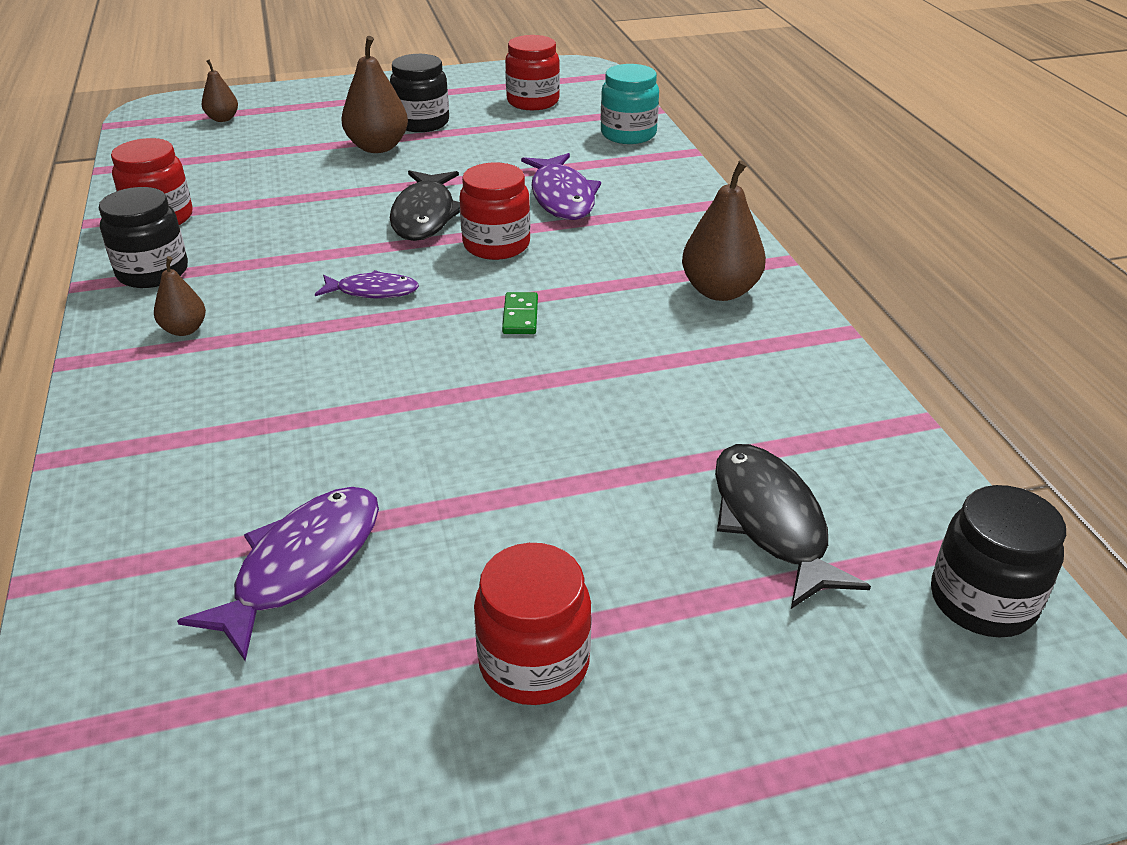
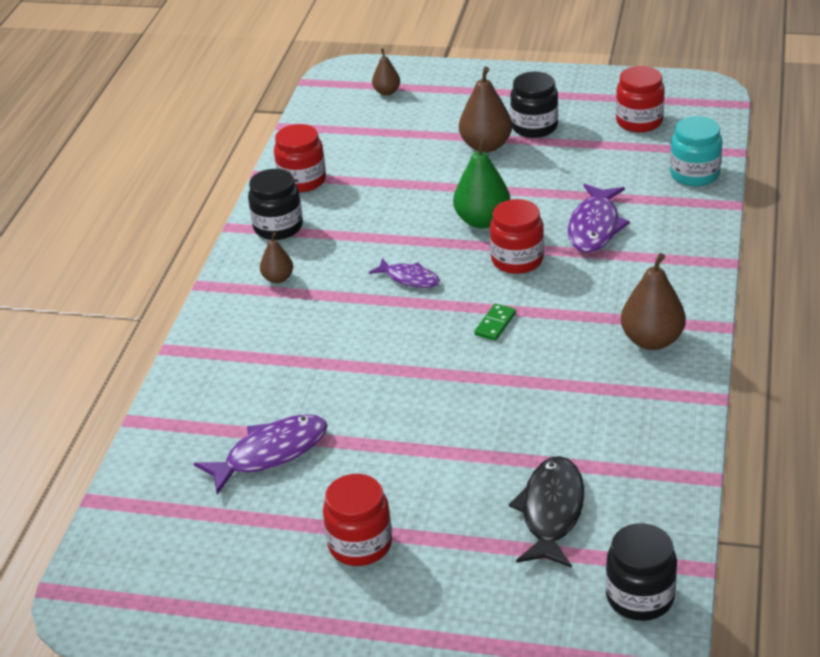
camera: 30 degrees right, 0 degrees up
black fish [390,170,460,241] -> green pear [453,136,510,228]

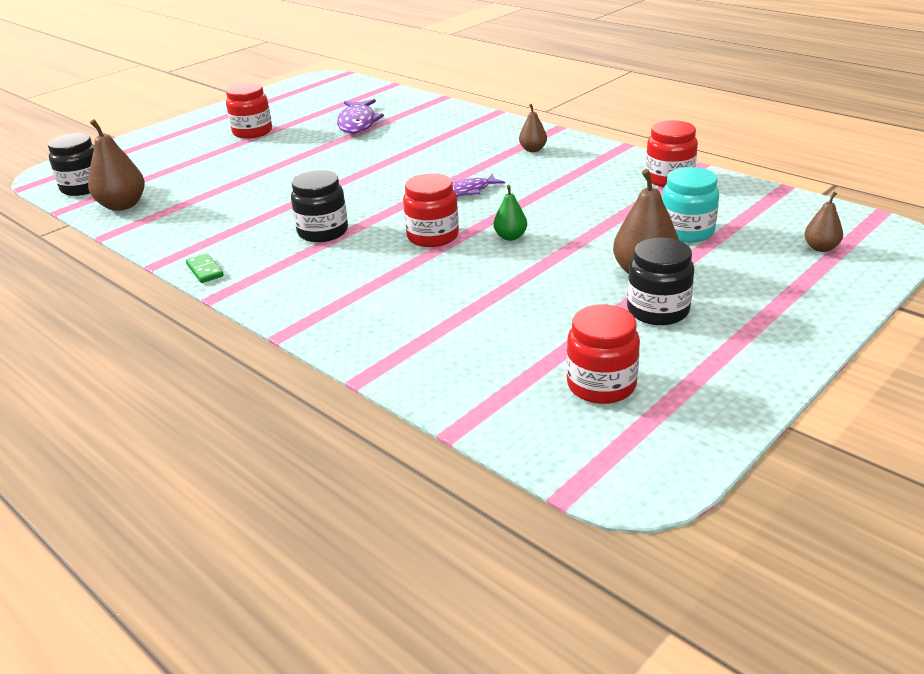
camera: 120 degrees right, 5 degrees down
black jar [248,169,303,240] -> black jar moved to [291,170,348,242]
green pear [453,136,510,228] -> green pear [494,185,527,241], size x0.57
green domino [474,303,516,341] -> green domino moved to [186,253,224,283]
black fish [509,456,584,568] -> none
purple fish [568,184,630,253] -> none
brown pear [621,253,686,350] -> brown pear moved to [88,119,145,211]
turquoise jar [670,116,722,186] -> turquoise jar moved to [662,167,719,243]

